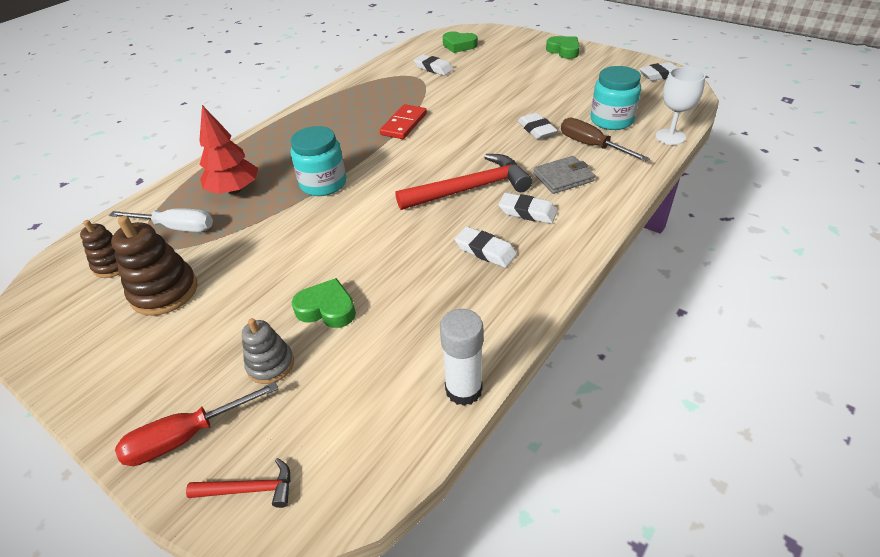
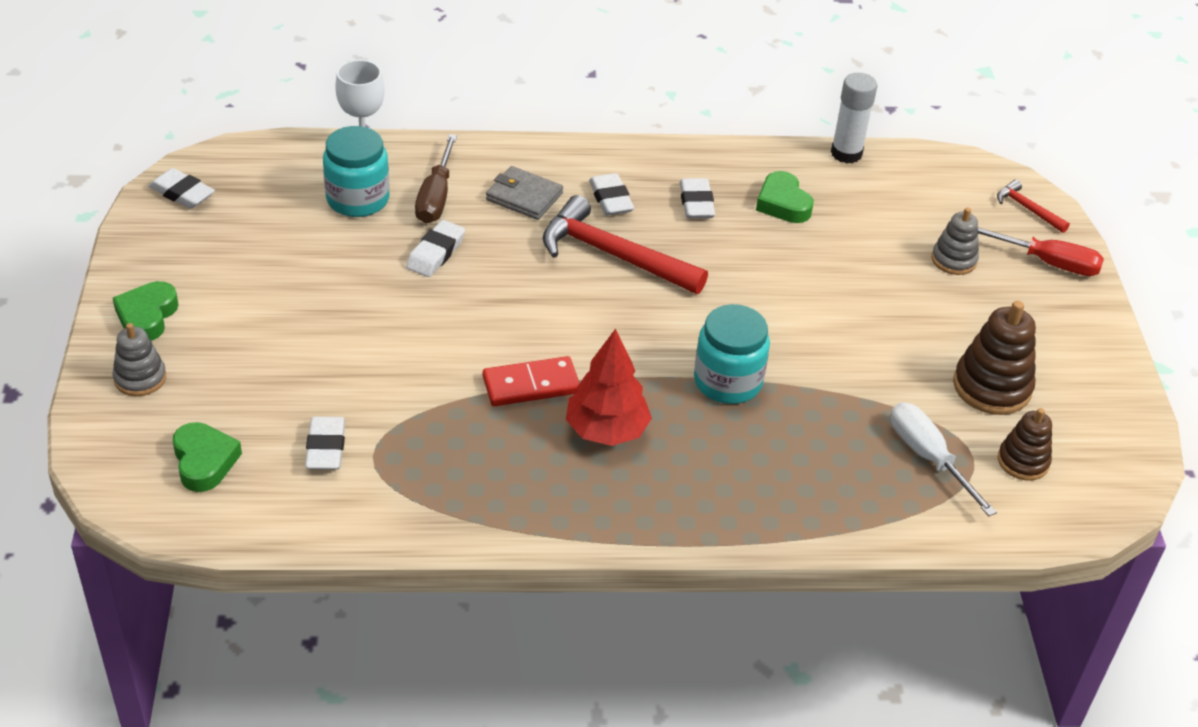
camera: 135 degrees left, 0 degrees up
red tree [199,105,258,194] -> red tree moved to [566,329,652,446]
green heart [292,278,356,328] -> green heart moved to [756,171,814,223]
none -> grey stacking toy [113,323,166,396]

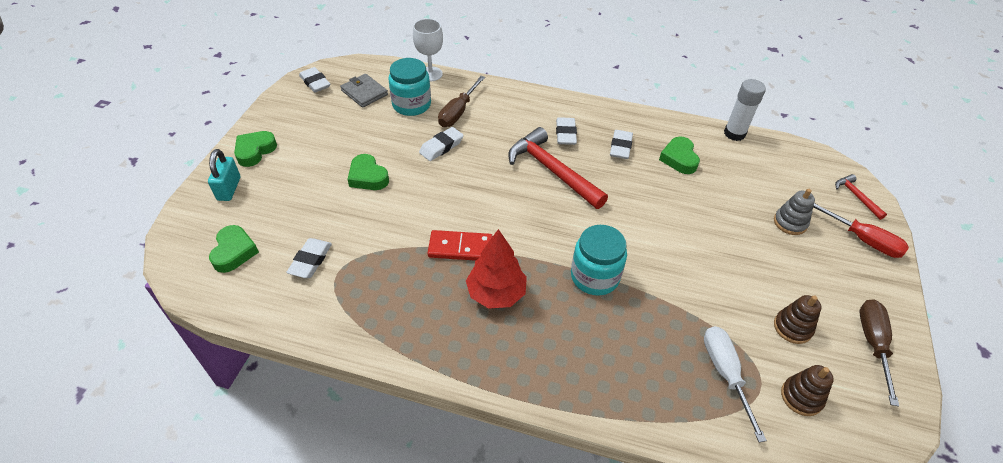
camera: 20 degrees right, 5 degrees up
grey stacking toy [113,323,166,396] -> turquoise padlock [208,149,240,201]
grey wallet [486,166,563,220] -> grey wallet moved to [340,74,388,108]
brown stacking toy [953,301,1036,415] -> brown stacking toy [774,295,821,344], size x0.63
none -> green heart [347,154,389,190]
none -> brown screwdriver [859,299,899,406]

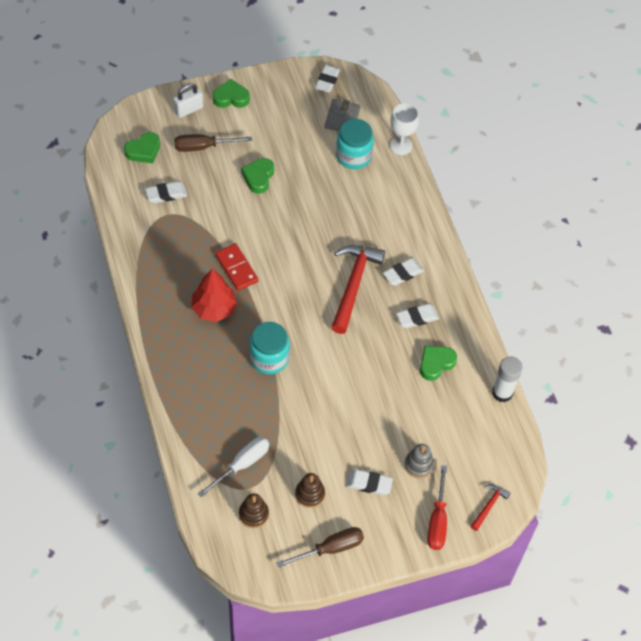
camera: 55 degrees right, 10 degrees up
turquoise padlock [208,149,240,201] -> white padlock [173,83,203,118]
white eraser [419,127,464,161] -> white eraser moved to [346,469,393,495]
brown screwdriver [438,76,485,127] -> brown screwdriver moved to [174,134,252,152]

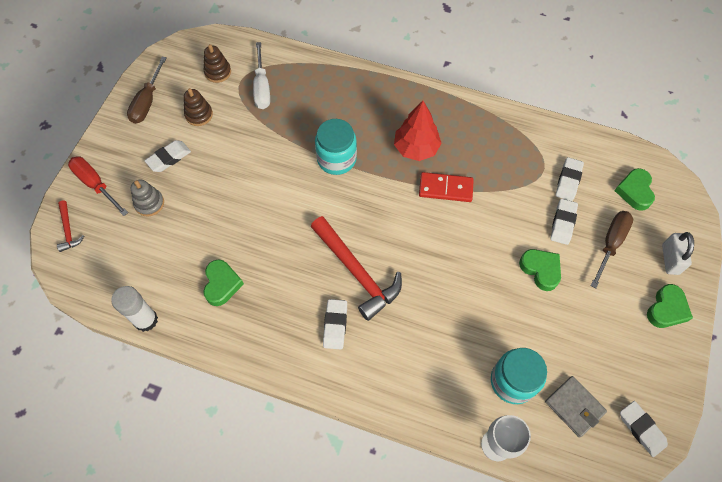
camera: 130 degrees right, 5 degrees up
white eraser [396,304,439,328] -> white eraser moved to [551,199,578,245]

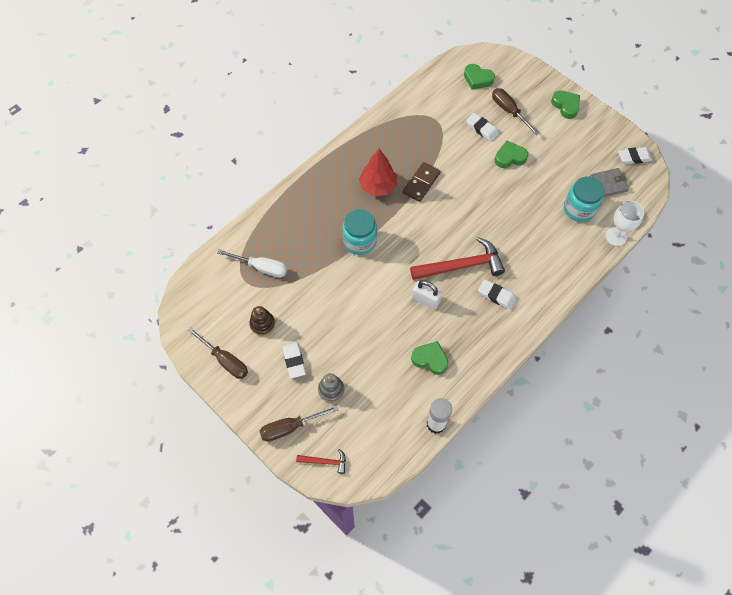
camera: 65 degrees left, 0 degrees up
red screwdriver [68,157,128,216] -> brown screwdriver [260,405,338,442]
brown stacking toy [204,44,231,83] -> none
red domino [419,172,474,202] -> brown domino [403,162,441,202]
white eraser [556,157,584,201] -> none
white padlock [662,232,694,275] -> white padlock moved to [412,280,442,309]

